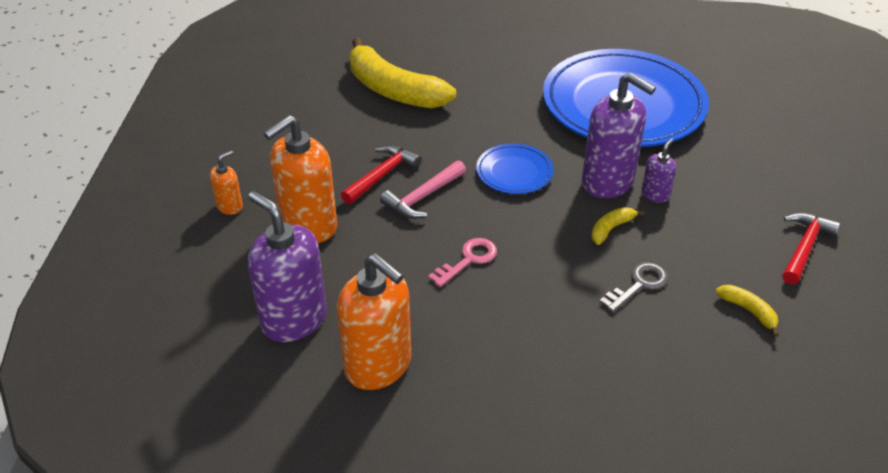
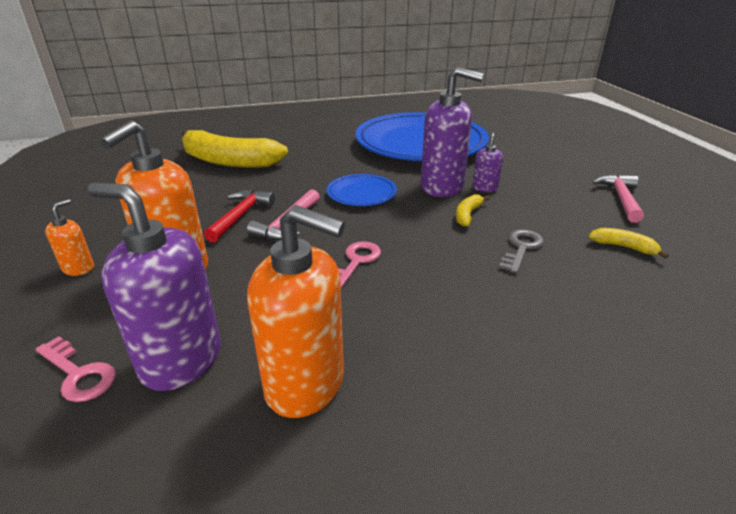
camera: 20 degrees left, 10 degrees down
red hammer [782,213,841,285] -> pink hammer [593,174,644,223]
none -> pink key [36,336,116,402]

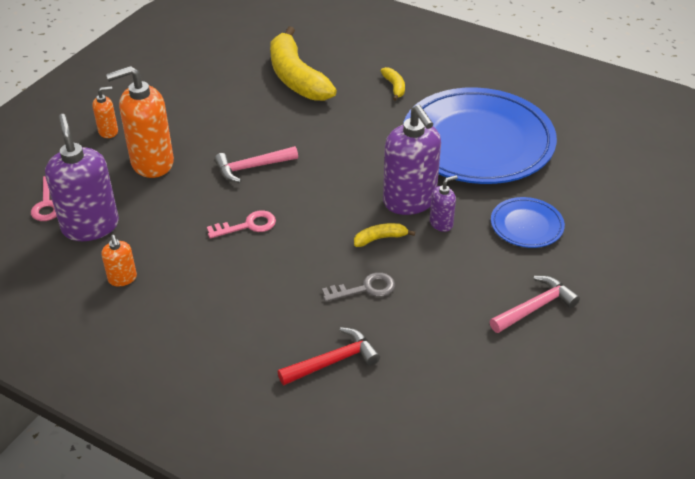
camera: 45 degrees right, 10 degrees up
red hammer [204,190,275,243] -> red hammer moved to [278,327,380,385]
orange soap dispenser [247,205,345,418] -> orange soap dispenser [101,235,137,286], size x0.48
blue plate [327,174,397,206] -> blue plate moved to [491,197,565,248]
yellow banana [589,228,669,259] -> yellow banana moved to [380,67,405,101]

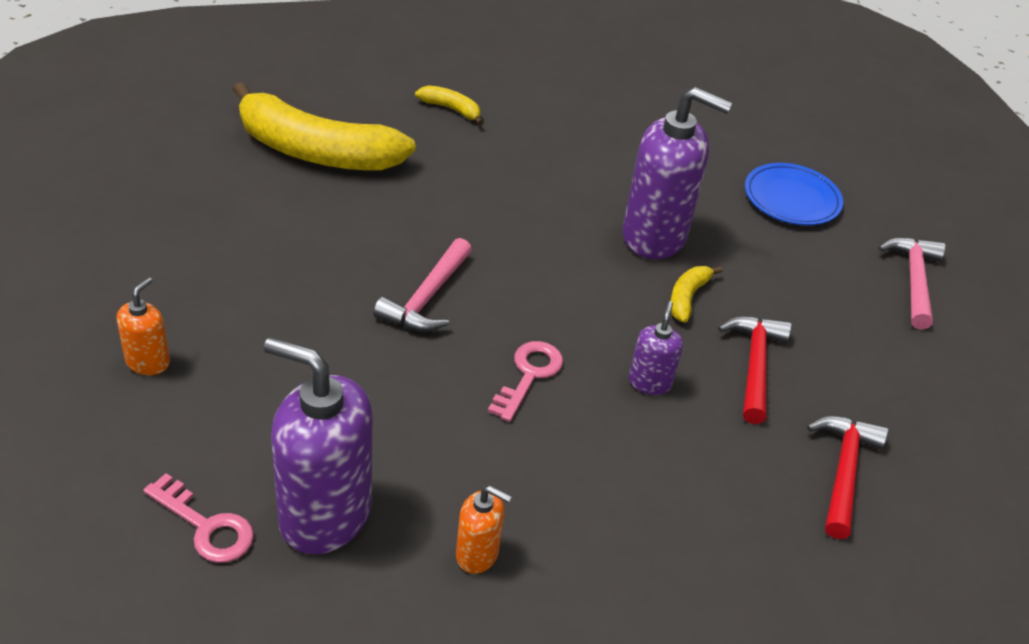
camera: 50 degrees left, 0 degrees up
orange soap dispenser [106,66,174,178] -> none
grey key [322,272,395,302] -> red hammer [718,316,792,424]
blue plate [403,87,557,184] -> none
purple soap dispenser [430,175,458,232] -> purple soap dispenser moved to [629,301,683,395]

